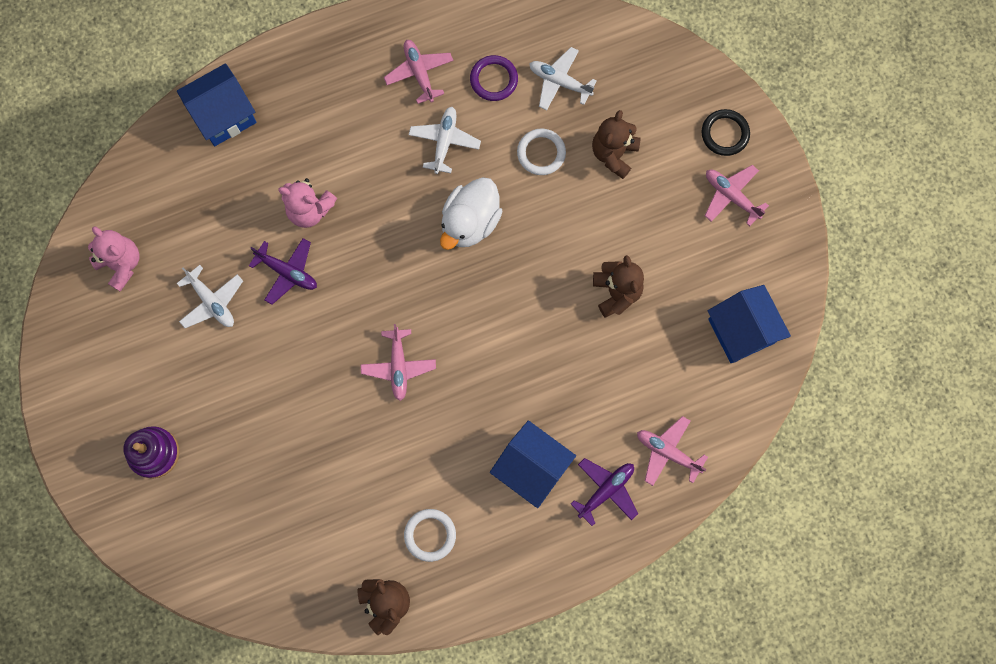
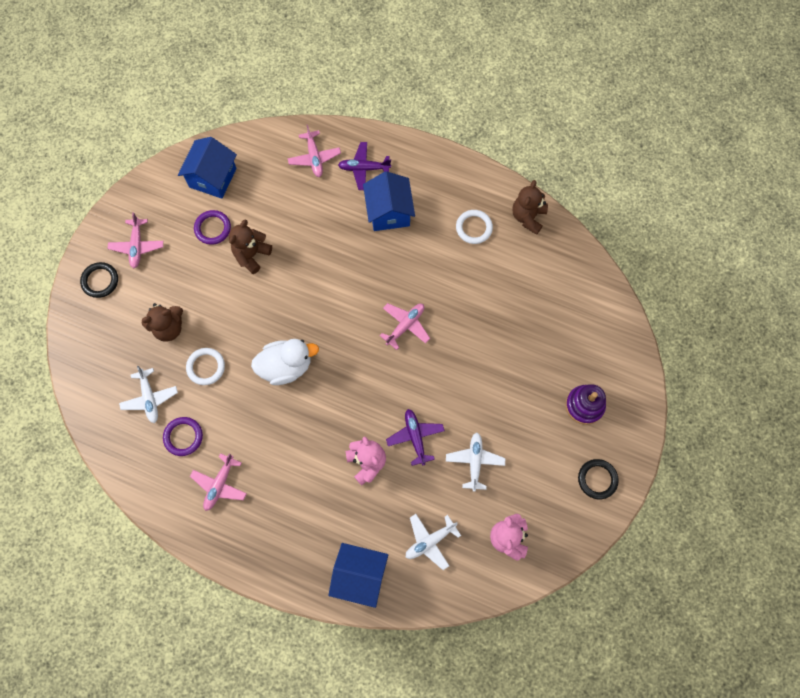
camera: 135 degrees left, 5 degrees down
white plane [409,107,481,174] -> white plane moved to [406,514,461,570]
none -> purple ring [194,210,231,245]
none -> black ring [578,459,619,499]

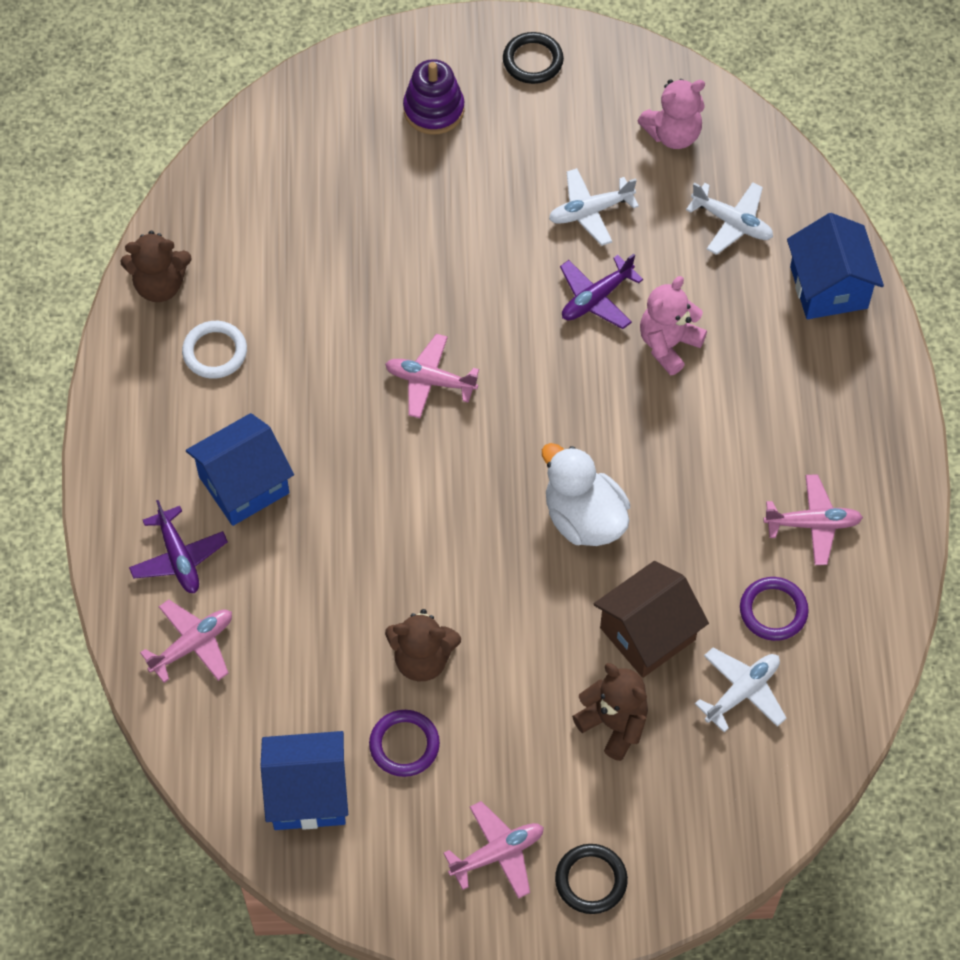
camera: 115 degrees left, 10 degrees down
white ring [186,348,225,385] -> brown house [594,561,709,678]

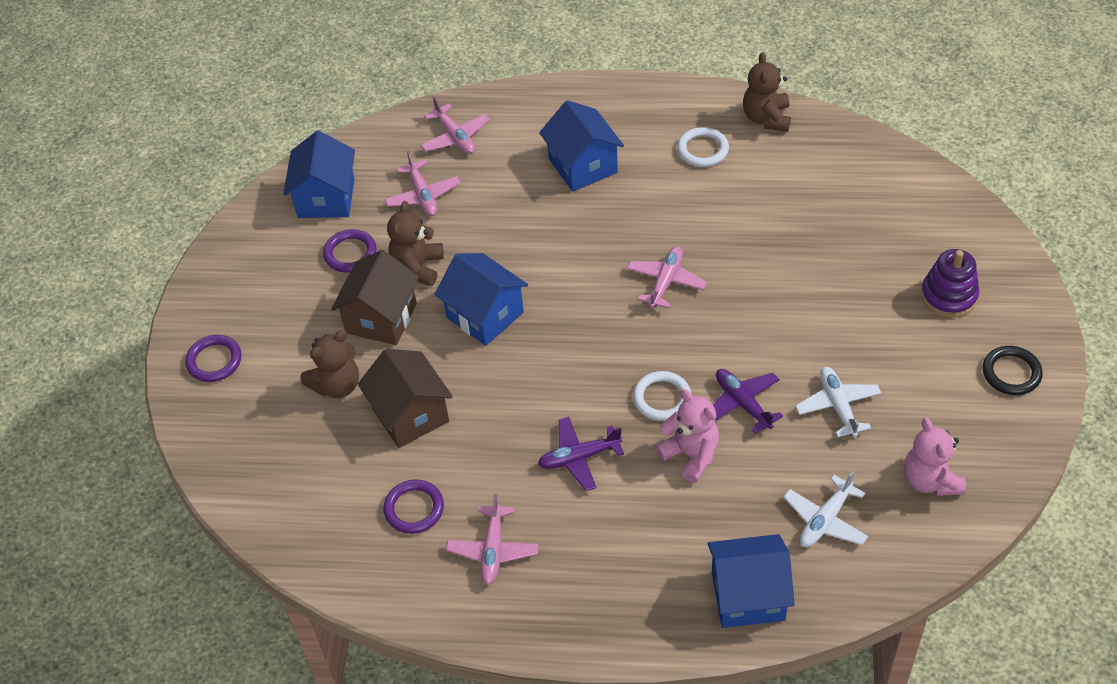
camera: 100 degrees right, 10 degrees down
purple plane [129,500,228,593] -> purple plane moved to [538,417,624,491]
pink plane [443,801,544,899] -> pink plane moved to [384,151,461,216]
white duck [542,443,630,546] -> none
black ring [555,844,628,914] -> purple ring [185,335,242,382]
white plane [695,648,787,732] -> none
none -> brown house [331,250,419,345]
none -> blue house [434,253,528,346]
none -> white ring [633,371,691,421]

